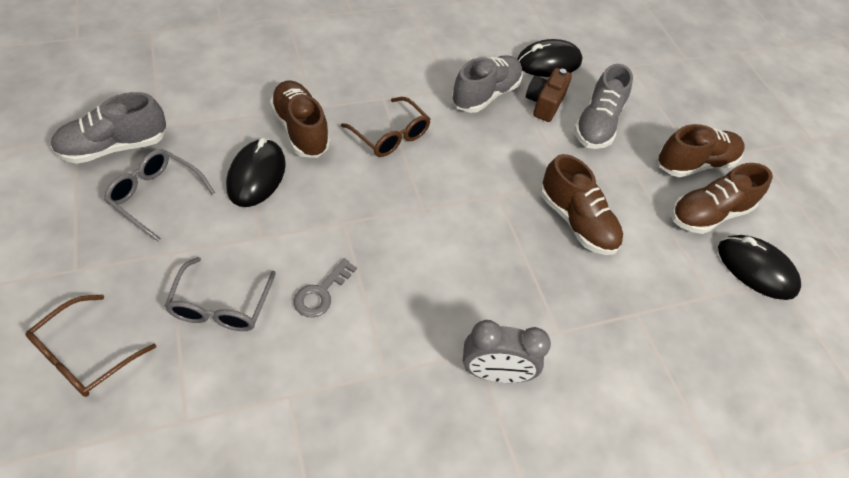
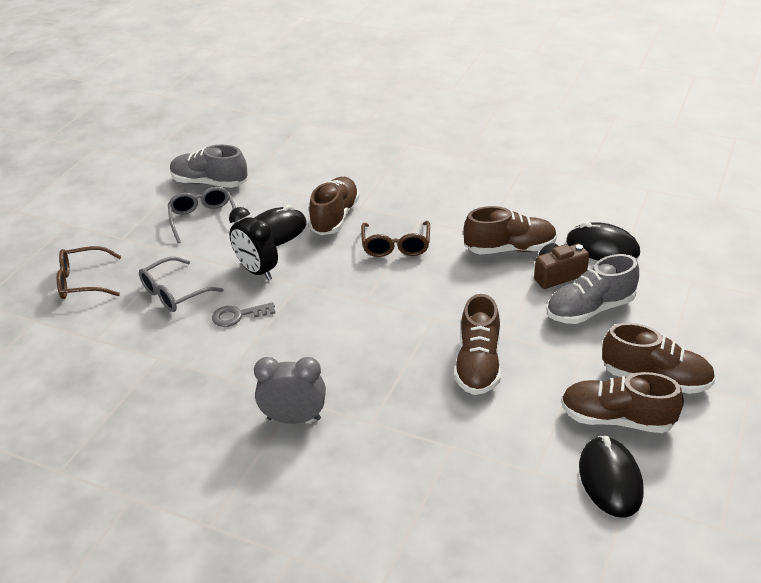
camera: 50 degrees right, 15 degrees down
grey shoe [451,55,523,113] -> brown shoe [463,206,557,254]
grey clock [463,320,551,383] -> grey clock turned 135 degrees clockwise [254,357,326,424]
none -> black clock [229,207,278,280]

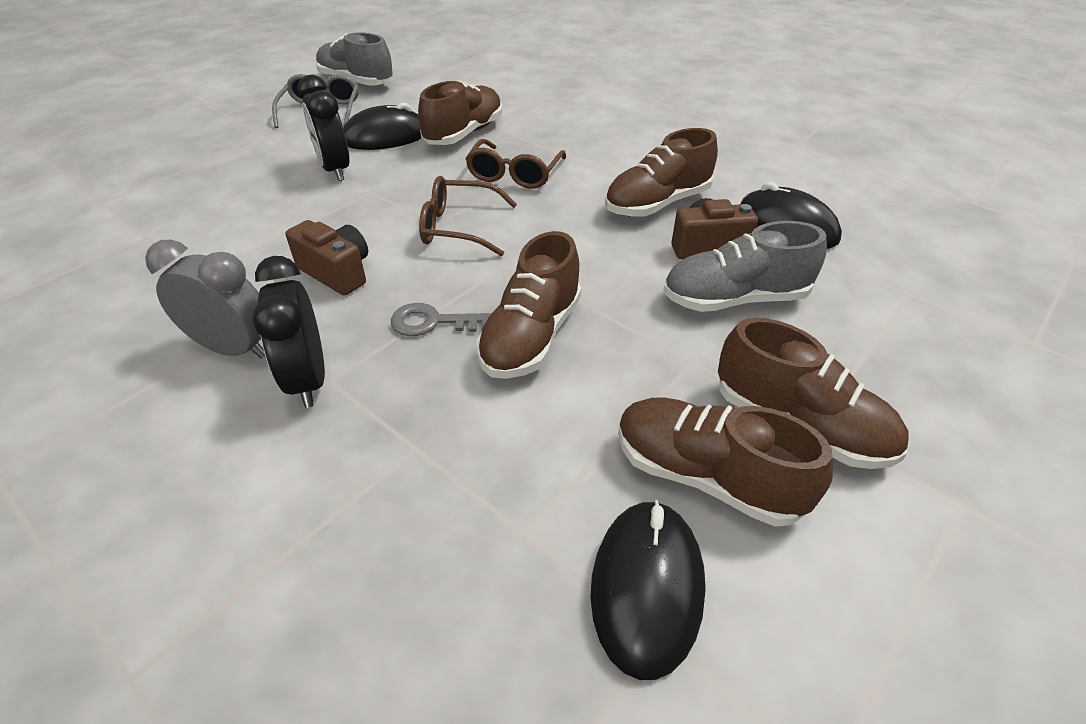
camera: 15 degrees right, 5 degrees up
brown glasses [57,246,121,299] -> brown glasses moved to [419,176,517,256]
grey glasses [139,257,224,312] -> none
grey key [212,302,275,327] -> grey key moved to [391,303,492,336]
brown shoe [463,206,557,254] -> brown shoe turned 135 degrees clockwise [605,128,718,217]
none -> black clock [253,256,325,408]
none -> brown camera [286,220,368,295]

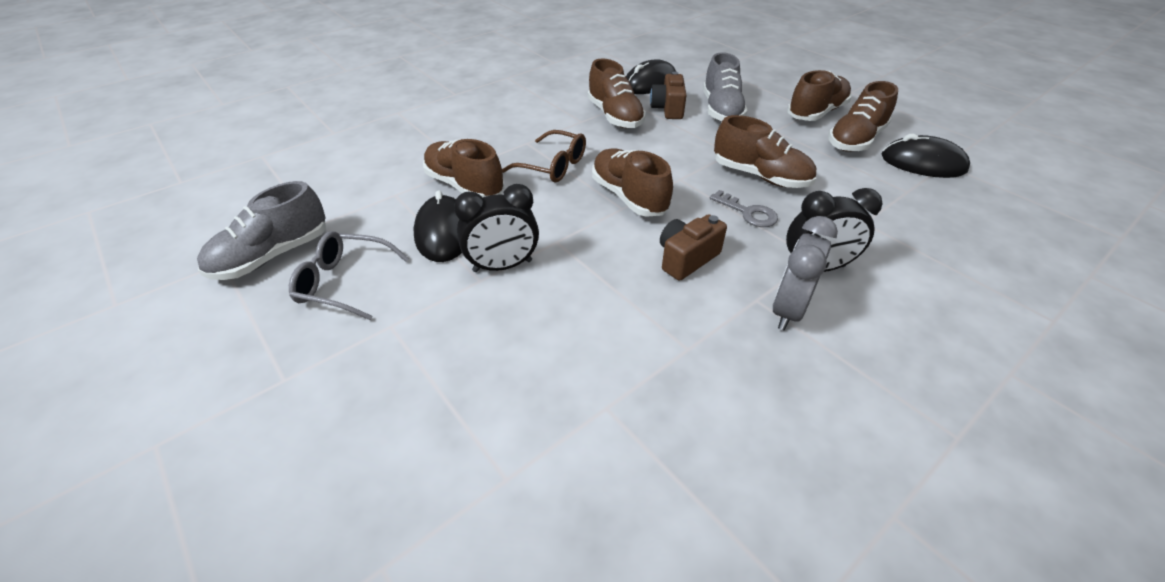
camera: 80 degrees left, 0 degrees up
grey key [391,303,492,336] -> grey key turned 60 degrees counterclockwise [710,190,778,227]
brown glasses [419,176,517,256] -> brown shoe [592,148,673,217]

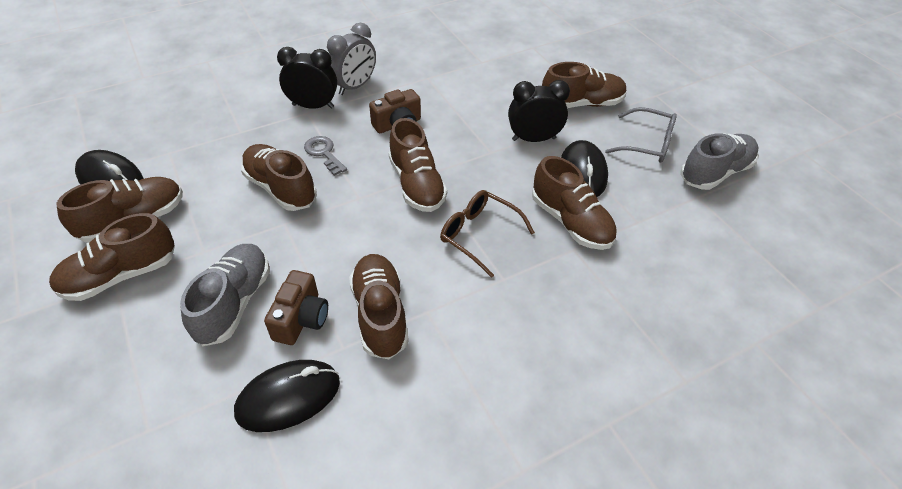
camera: 170 degrees left, 5 degrees up
none -> brown shoe [542,62,627,108]

